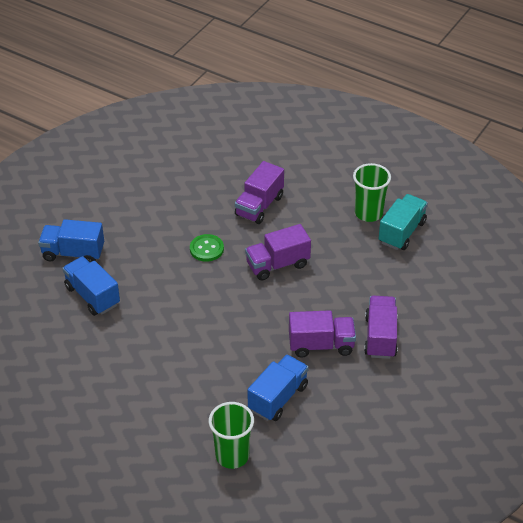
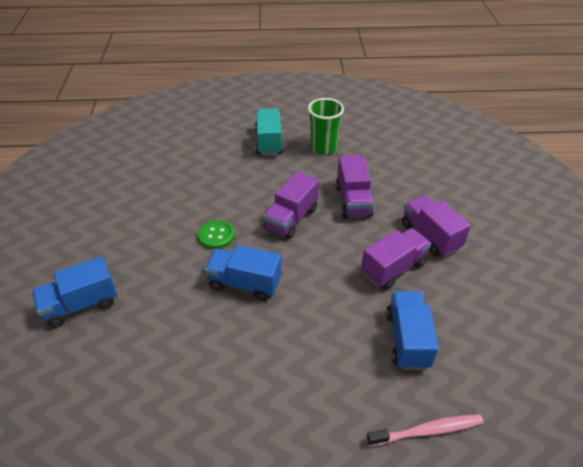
camera: 35 degrees left, 0 degrees up
blue truck [62,256,120,316] -> blue truck moved to [205,245,281,301]
green cup [209,402,254,469] -> pink toothbrush [367,414,484,446]
purple truck [235,161,284,224] -> purple truck moved to [336,155,374,218]
turquoise truck [379,194,428,250] -> turquoise truck moved to [255,108,283,155]

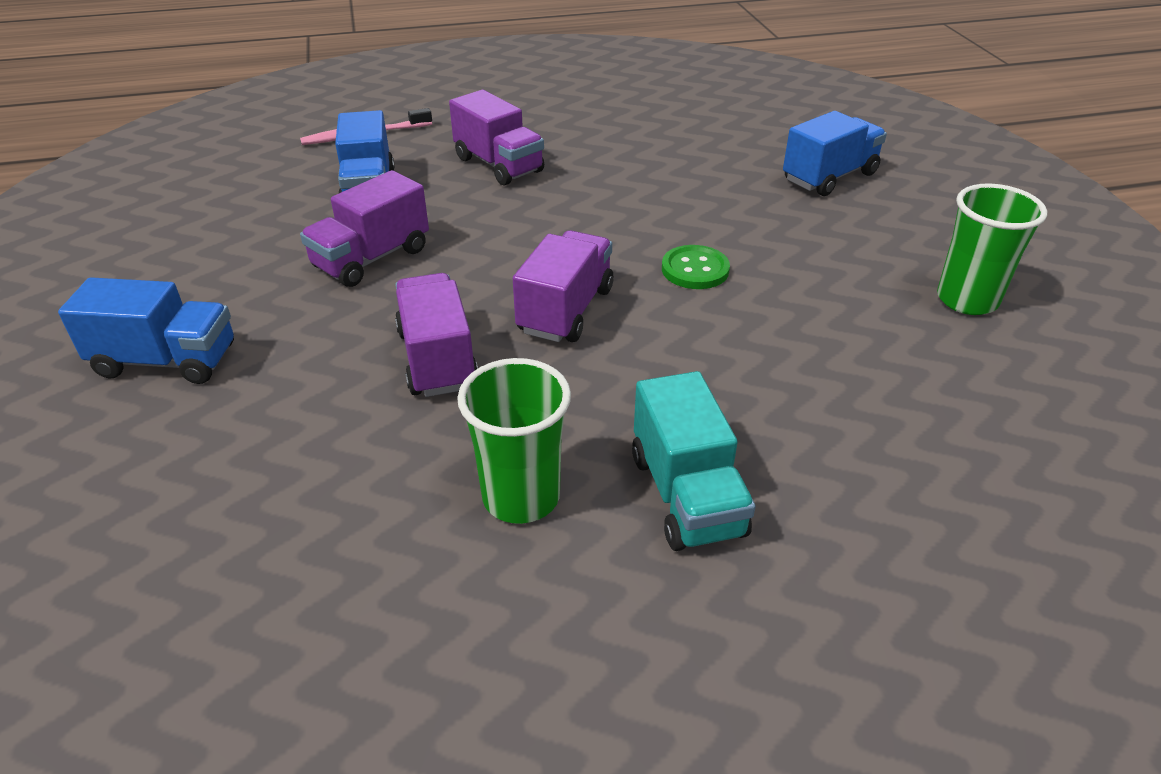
camera: 170 degrees right, 5 degrees down
blue truck [205,245,281,301] -> blue truck moved to [58,277,234,384]
purple truck [402,195,471,257] -> purple truck moved to [449,90,544,185]
none -> green cup [937,184,1047,315]

